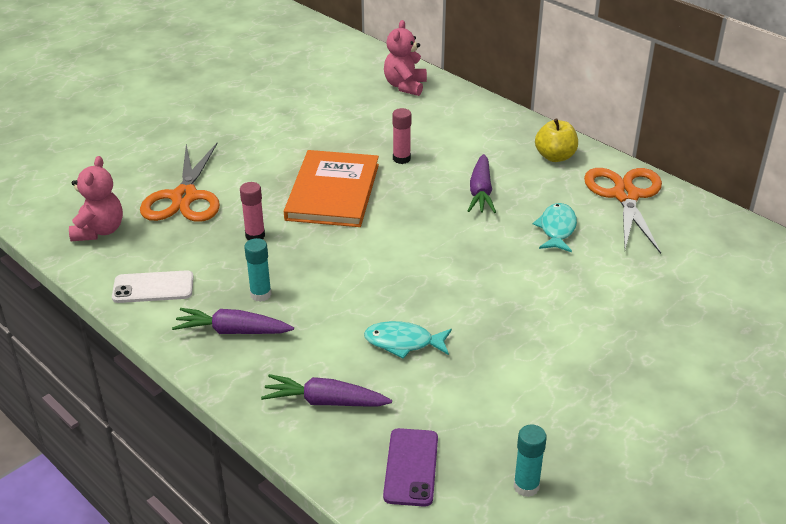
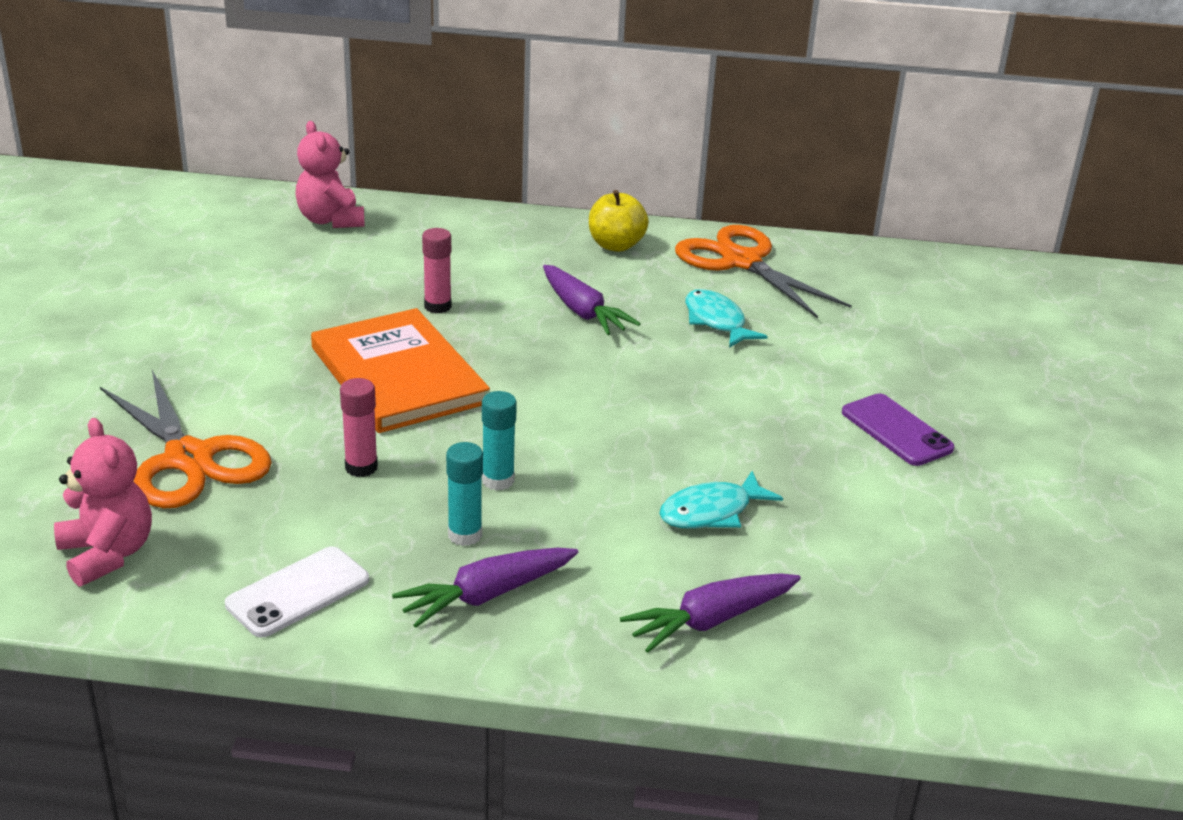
camera: 40 degrees left, 5 degrees down
purple phone [383,428,438,507] -> purple phone moved to [842,393,955,466]
turquoise glue stick [514,424,547,497] -> turquoise glue stick moved to [482,391,517,491]

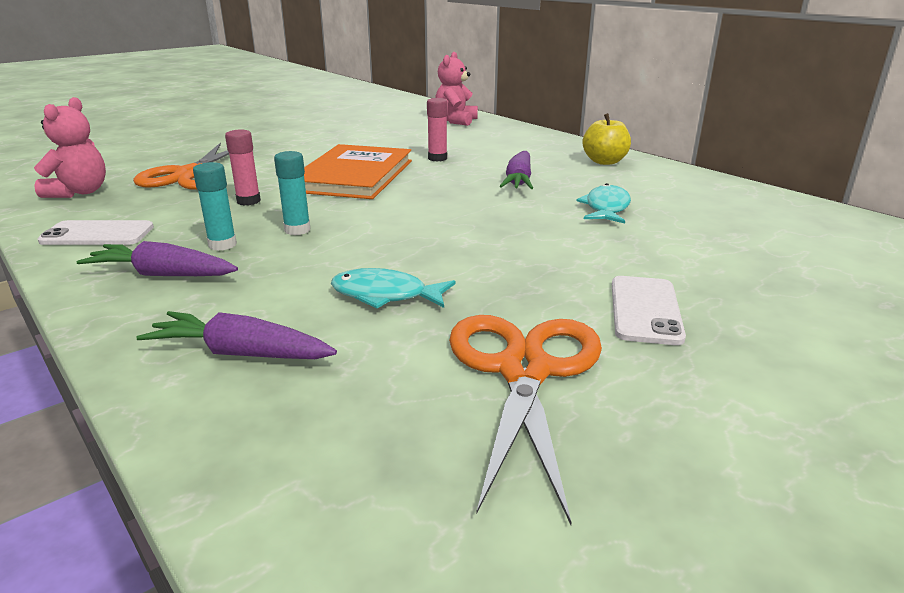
camera: 45 degrees right, 5 degrees down
orange scissors [675,225,852,318] -> orange scissors moved to [449,315,602,525]
purple phone [842,393,955,466] -> white phone [612,276,686,345]

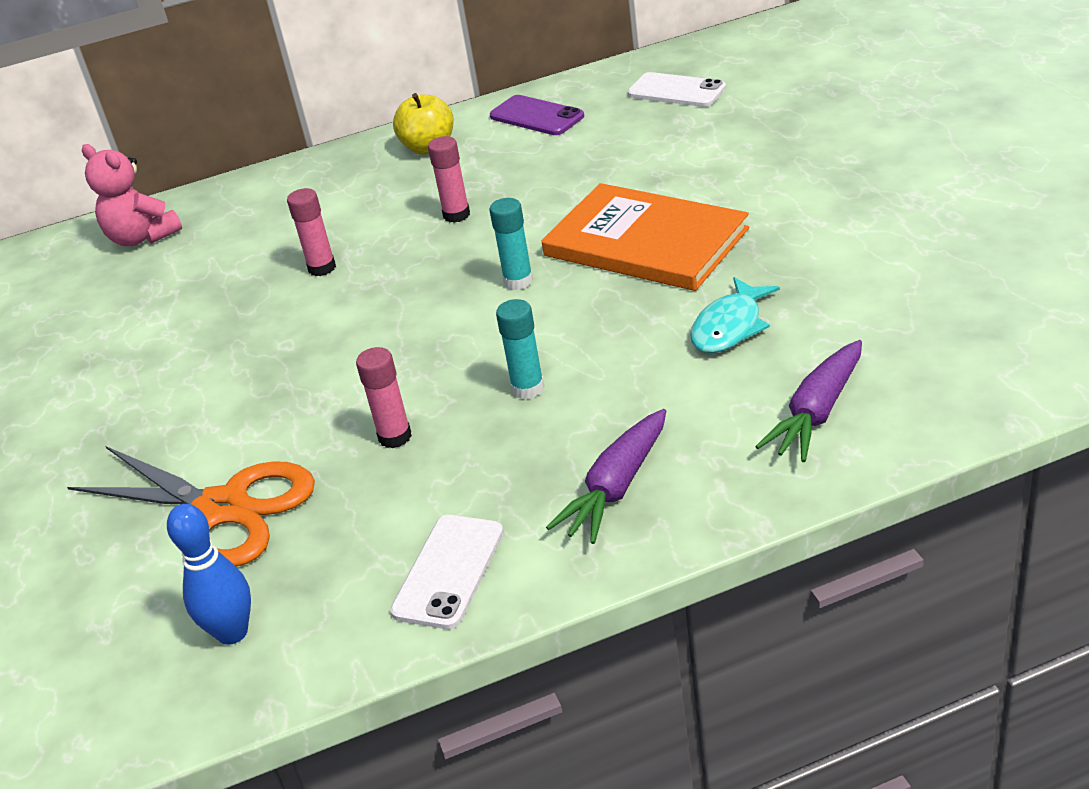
camera: 65 degrees left, 10 degrees up
pink teddy bear [34,97,106,198] -> blue bowling pin [167,504,251,645]
turquoise glue stick [193,162,237,251] -> turquoise glue stick moved to [490,198,533,290]
orange book [304,144,412,199] -> orange book moved to [541,183,749,291]
orange scissors [449,315,602,525] -> none
purple carrot [500,151,533,189] -> pink glue stick [428,136,470,223]
turquoise fish [576,183,631,224] -> none
white phone [612,276,686,345] -> white phone moved to [628,72,726,107]
none -> purple phone [490,95,584,135]

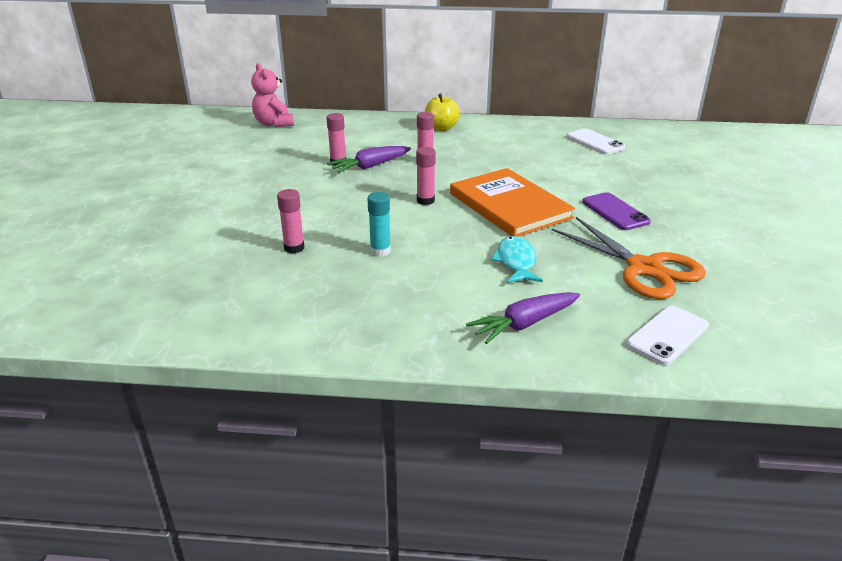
camera: 20 degrees right, 5 degrees down
orange scissors [67,446,315,567] -> orange scissors moved to [552,217,706,299]
blue bowling pin [167,504,251,645] -> none
white phone [390,515,503,629] -> white phone moved to [626,306,709,365]
purple phone [490,95,584,135] -> purple phone moved to [582,192,651,230]
turquoise glue stick [490,198,533,290] -> pink glue stick [416,147,436,205]
purple carrot [546,409,666,544] -> purple carrot moved to [327,146,411,173]
turquoise fish [690,277,780,353] -> turquoise fish turned 120 degrees clockwise [491,236,543,283]

